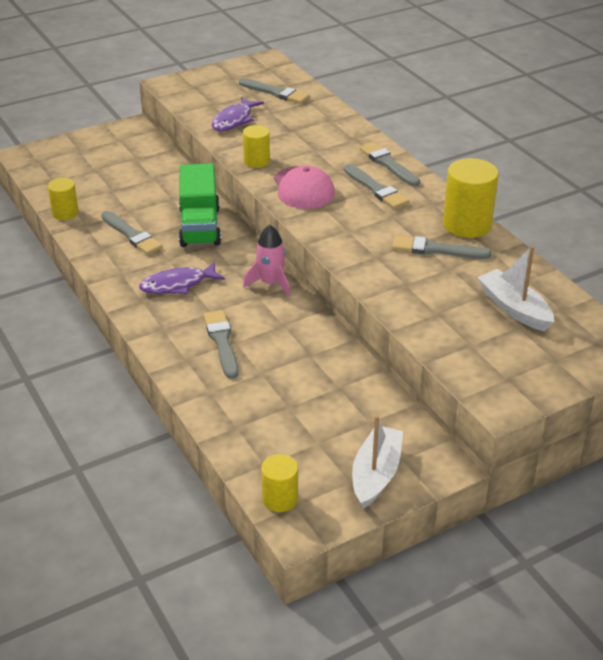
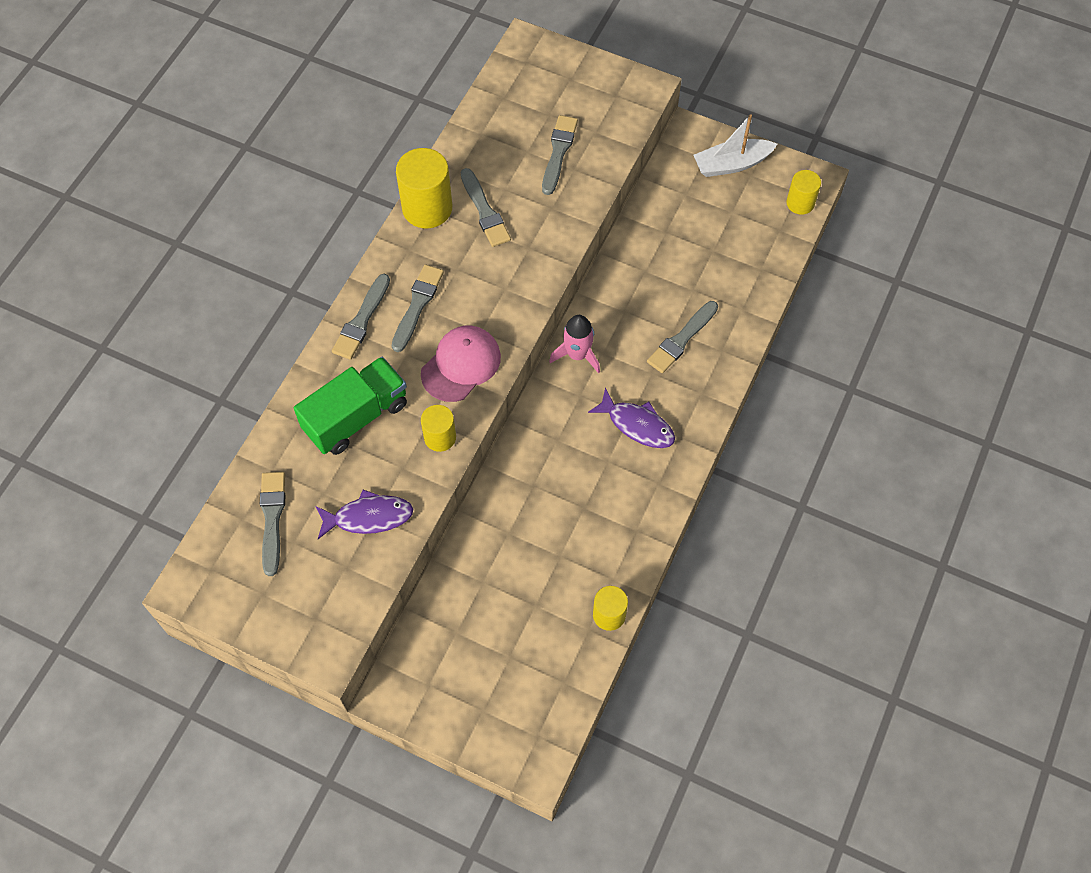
camera: 125 degrees left, 25 degrees up
grey brush [101,211,163,255] -> grey brush moved to [542,115,578,195]
green truck [179,163,221,247] -> green truck moved to [294,357,407,455]
white boat [477,246,554,331] -> none

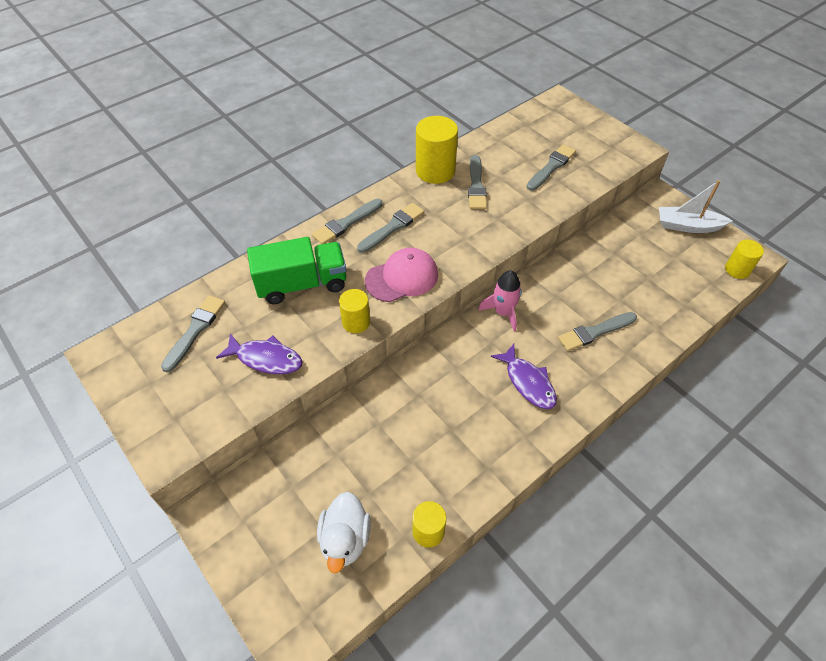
camera: 25 degrees right, 10 degrees down
none -> white duck [317,492,371,574]

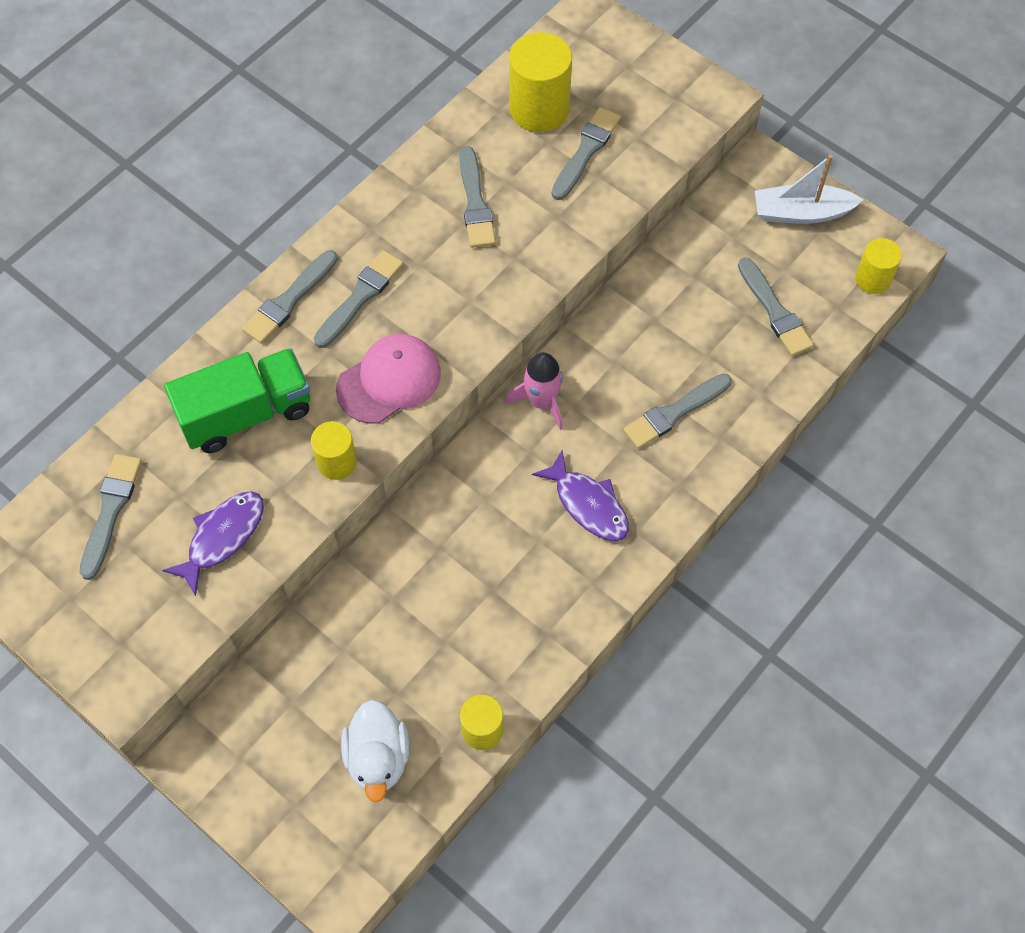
camera: 10 degrees left, 10 degrees up
purple fish [216,333,302,374] -> purple fish turned 60 degrees counterclockwise [162,491,264,596]
yellow cylinder [416,116,458,184] -> yellow cylinder moved to [509,32,572,132]
none -> grey brush [738,257,814,356]

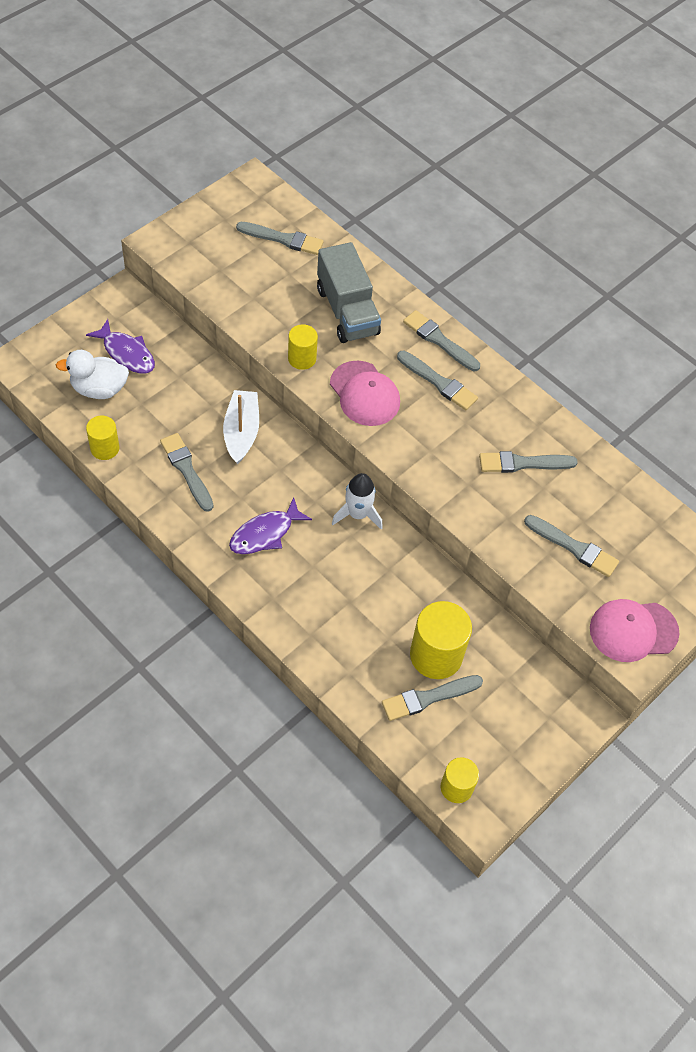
camera: 90 degrees right, 5 degrees down
purple fish [162,491,264,596] -> purple fish moved to [86,319,155,373]
green truck [164,348,310,453] -> grey truck [317,242,381,343]
pink rocket [505,352,563,430] -> white rocket [332,473,383,529]
yellow cylinder [509,32,572,132] -> yellow cylinder moved to [410,601,472,679]
grey brush [623,373,732,449] -> grey brush moved to [160,433,214,512]
white boat [755,155,864,224] -> white boat moved to [223,390,259,464]
none -> pink cap [590,599,680,662]

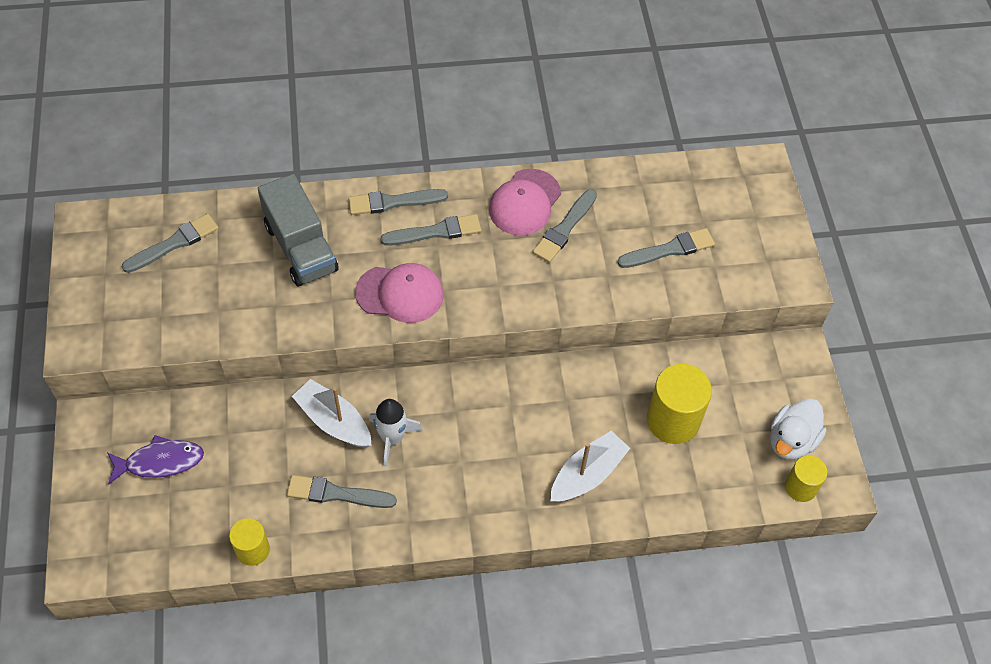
camera: 50 degrees left, 0 degrees up
white duck [56,350,129,399] -> white duck moved to [770,399,826,460]
purple fish [229,497,312,554] -> none
yellow cylinder [288,324,318,370] -> none
grey truck [317,242,381,343] -> grey truck turned 45 degrees clockwise [258,174,339,286]
white rocket [332,473,383,529] -> white rocket moved to [369,399,423,467]
grey brush [382,675,483,721] -> none
pink cap [590,599,680,662] -> pink cap moved to [489,169,561,235]
none -> white boat [550,431,630,502]

